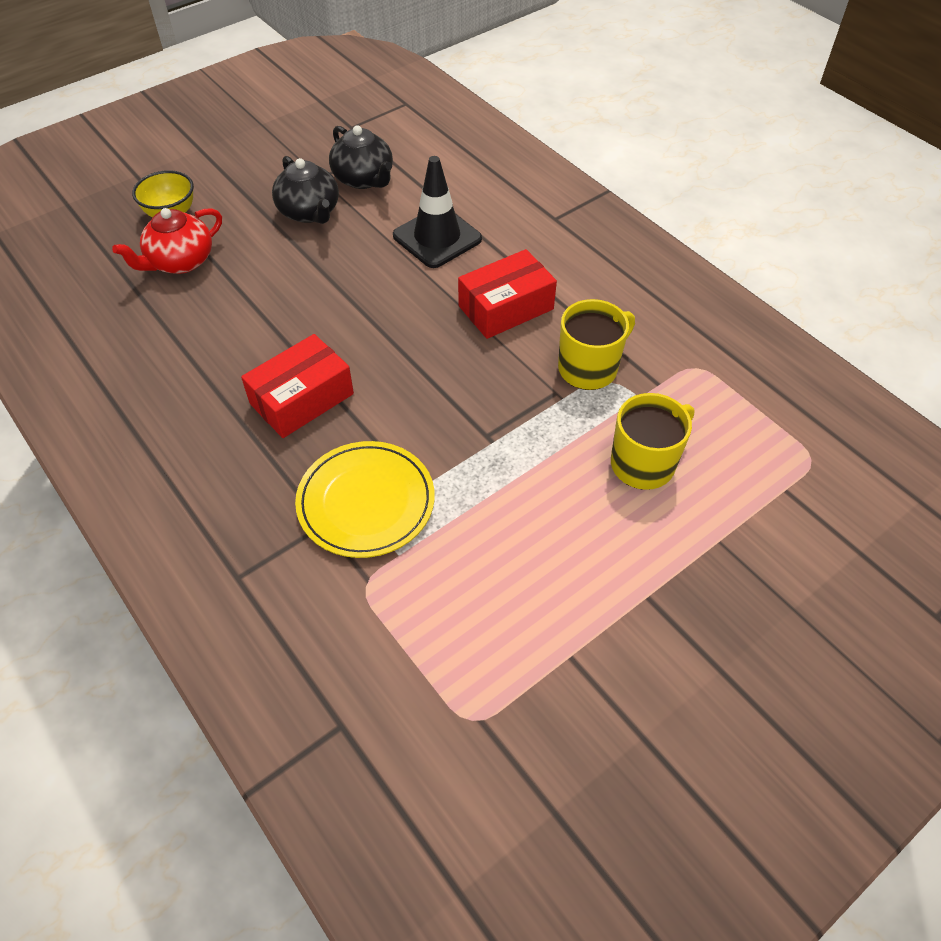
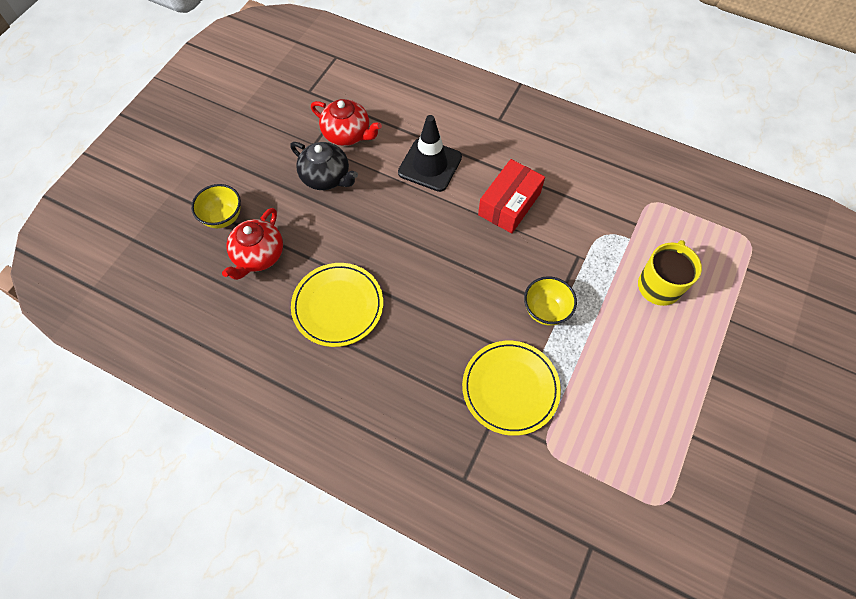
camera: 25 degrees left, 10 degrees up
red box [241,334,354,438] -> none
black teapot [329,125,393,189] -> red teapot [311,99,382,146]
yellow mug [558,299,635,390] -> none
none -> yellow plate [291,263,383,347]
none -> yellow bowl [524,276,577,326]

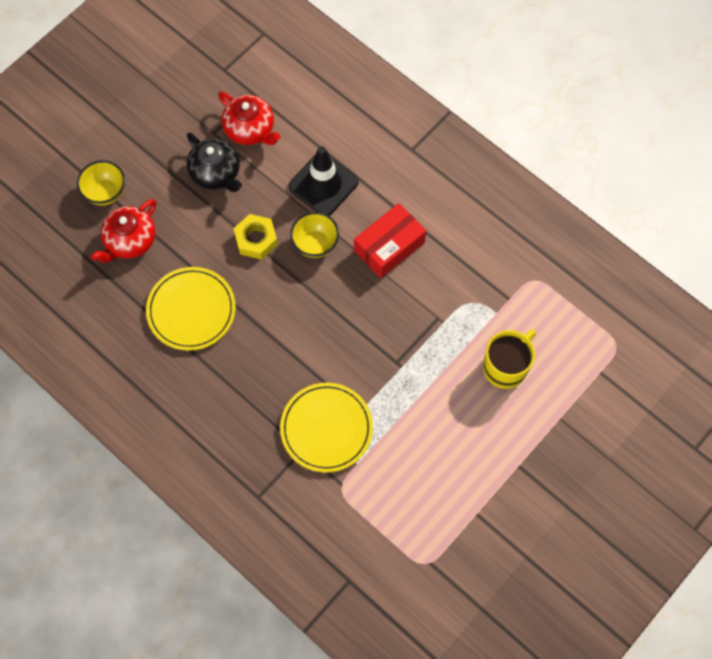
camera: 15 degrees right, 5 degrees up
yellow bowl [524,276,577,326] -> yellow bowl moved to [290,212,339,258]
none -> yellow nut [233,214,278,260]

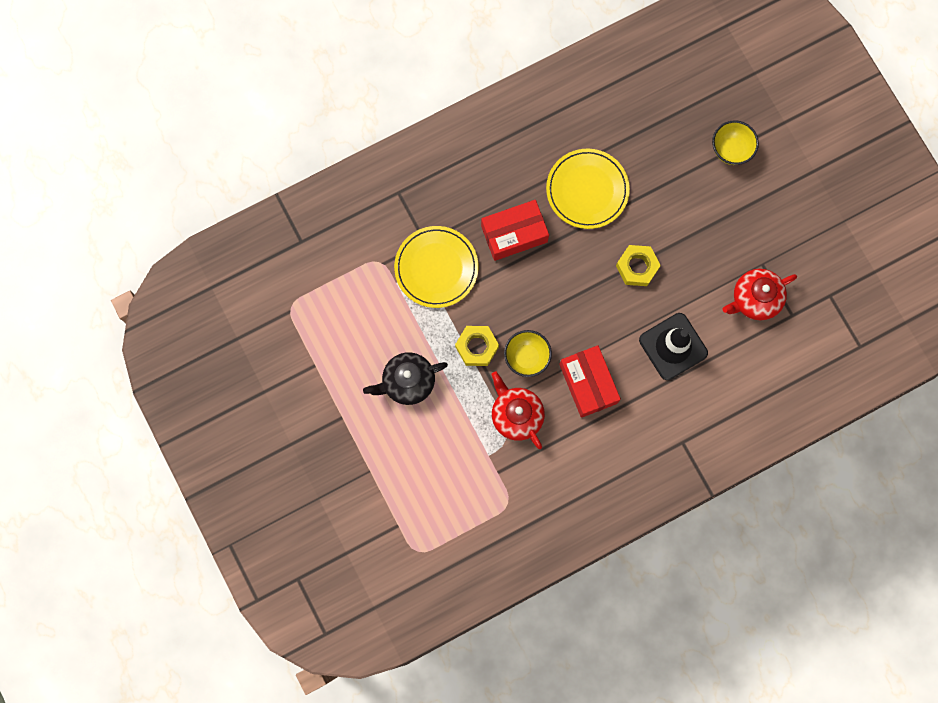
camera: 110 degrees right, 10 degrees up
red teapot [91,199,156,263] -> red teapot moved to [491,371,545,449]
black teapot [187,132,242,192] -> black teapot moved to [363,352,448,405]
yellow bowl [290,212,339,258] -> yellow bowl moved to [504,330,552,377]
yellow mug [483,329,536,389] -> none
none -> yellow nut [455,326,499,366]
none -> red box [481,200,549,261]

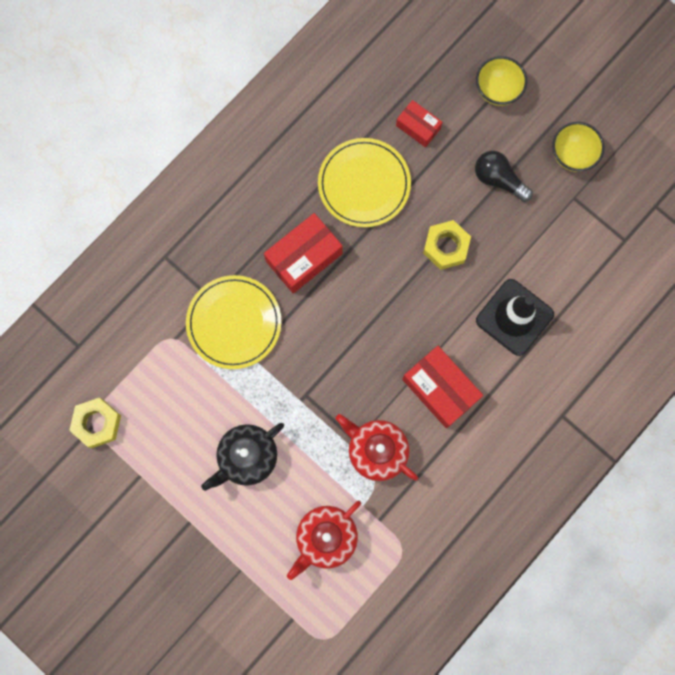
camera: 20 degrees left, 0 degrees up
yellow nut [455,326,499,366] -> yellow nut moved to [69,398,121,448]
yellow bowl [504,330,552,377] -> yellow bowl moved to [552,122,605,172]
red teapot [723,269,797,320] -> red teapot moved to [287,501,361,580]
none -> red box [396,100,442,147]
none -> black light bulb [475,151,533,202]

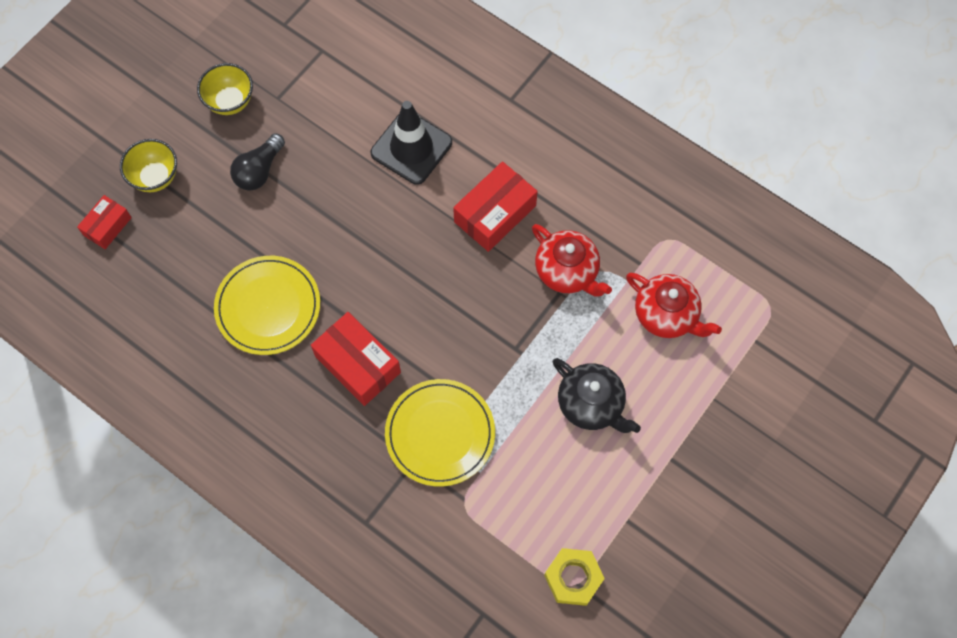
camera: 95 degrees left, 10 degrees down
red teapot [335,414,418,481] -> red teapot turned 75 degrees counterclockwise [532,224,612,297]
red box [396,100,442,147] -> red box moved to [77,195,132,249]
yellow nut [423,220,471,270] -> none

